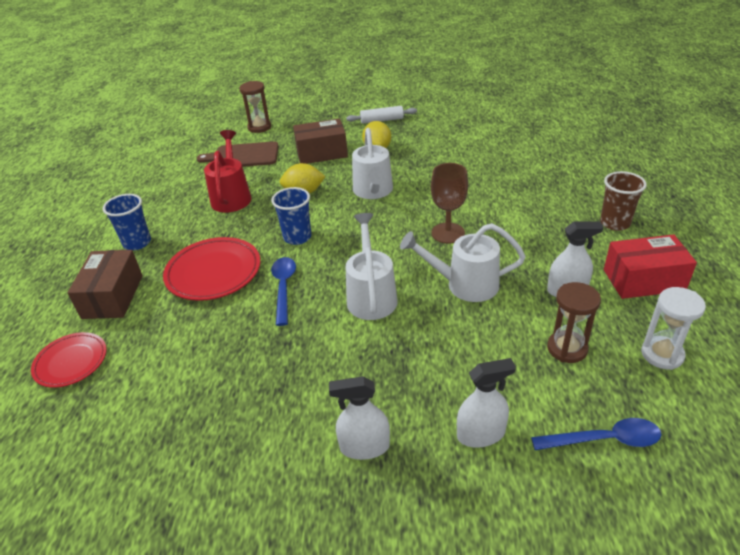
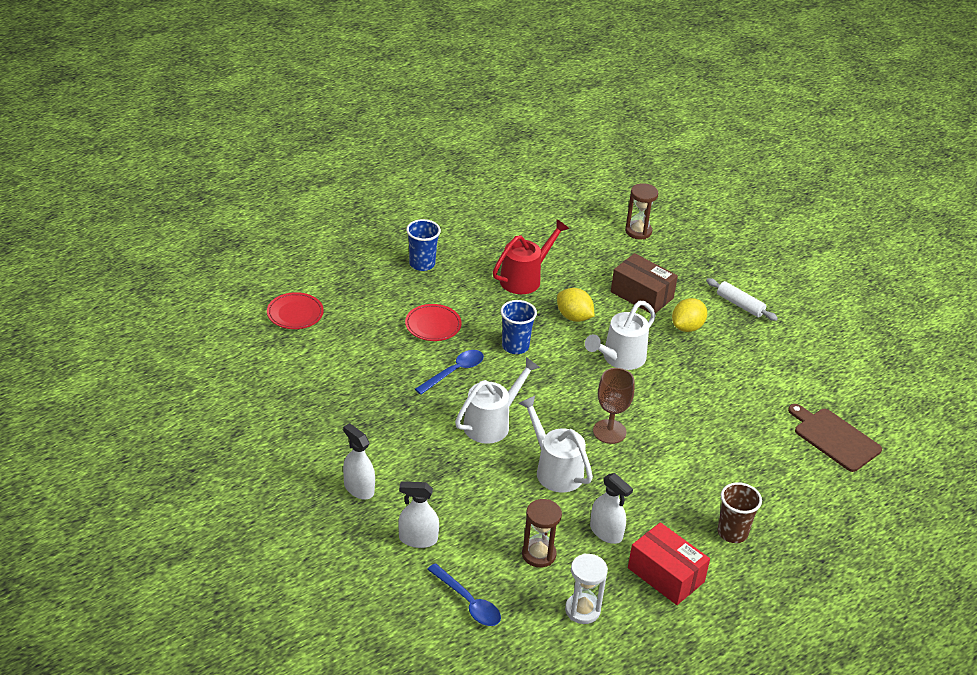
camera: 45 degrees right, 0 degrees up
brown box [67,250,143,319] -> none
red plate [163,237,260,301] -> red plate [405,304,462,341], size x0.65
brown cutting board [197,141,278,167] -> brown cutting board moved to [788,404,882,472]
white spray bottle [457,358,516,448] -> white spray bottle turned 150 degrees clockwise [399,481,439,548]

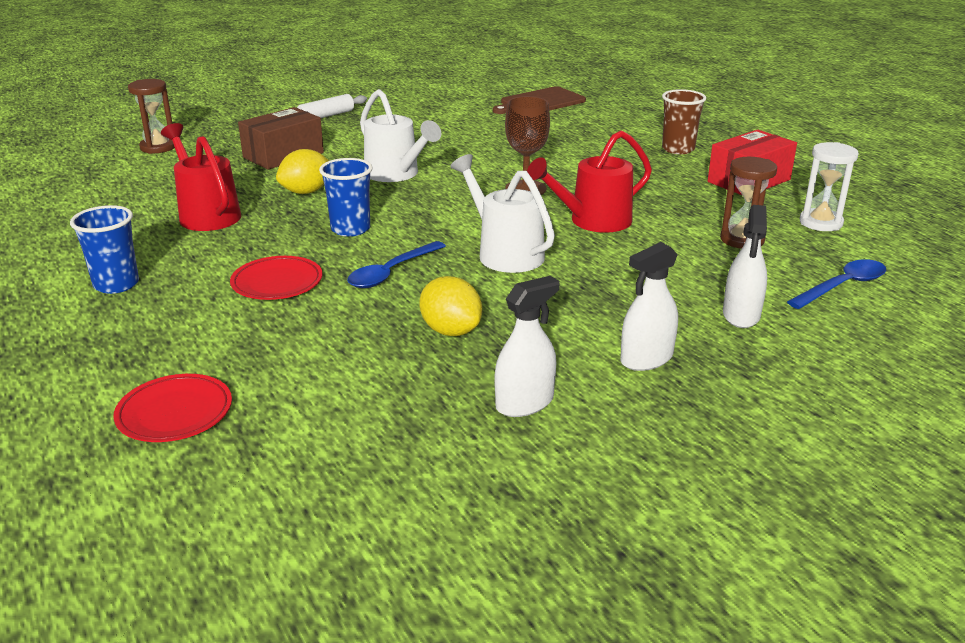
camera: 80 degrees left, 10 degrees down
blue spoon [415,350,484,395] -> blue spoon turned 105 degrees counterclockwise [347,241,446,288]
white watering can [519,396,593,492] -> red watering can [527,130,652,233]
white spray bottle [590,473,633,544] -> white spray bottle moved to [495,276,560,417]
yellow lemon [672,298,707,332] -> yellow lemon moved to [419,276,482,336]

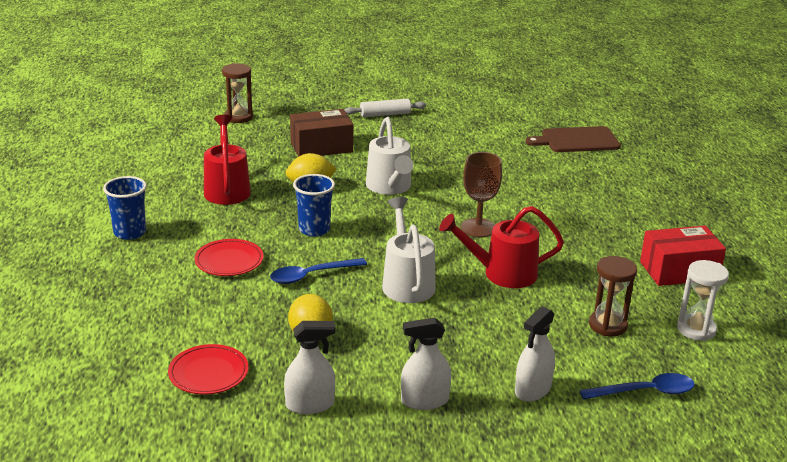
camera: 25 degrees right, 0 degrees up
red plate [113,374,232,442] -> red plate moved to [168,344,249,395]
brown cup [662,89,706,154] -> none

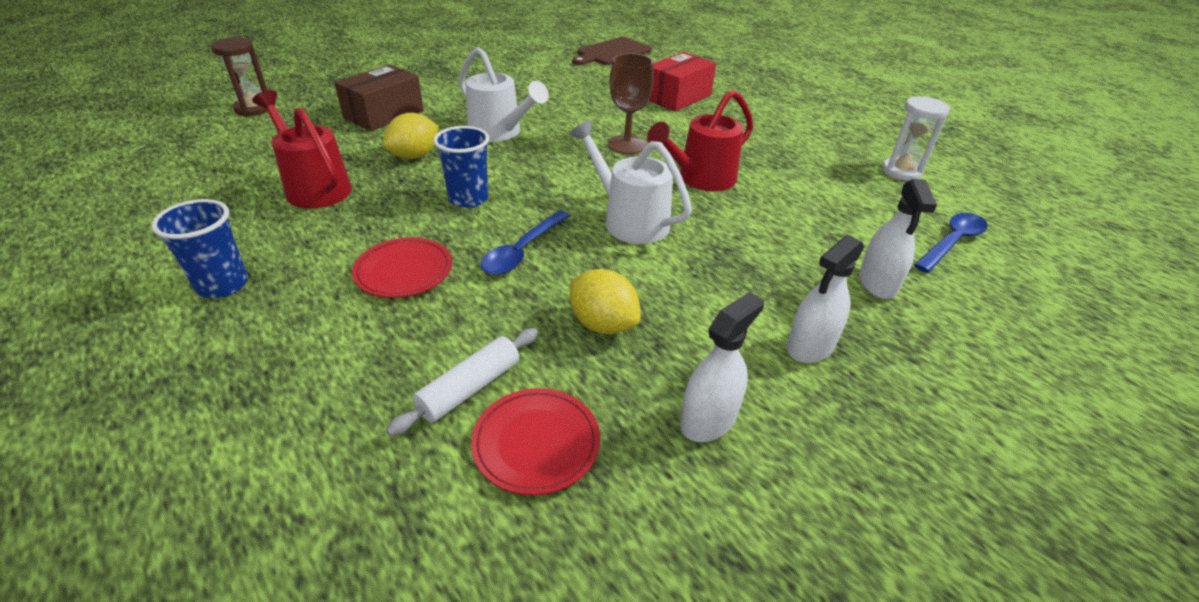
camera: 35 degrees left, 10 degrees up
white rolling pin [344,99,426,117] -> white rolling pin moved to [386,328,538,436]
brown hourglass [589,256,637,336] -> none
red box [640,226,726,286] -> red box moved to [649,52,716,111]

